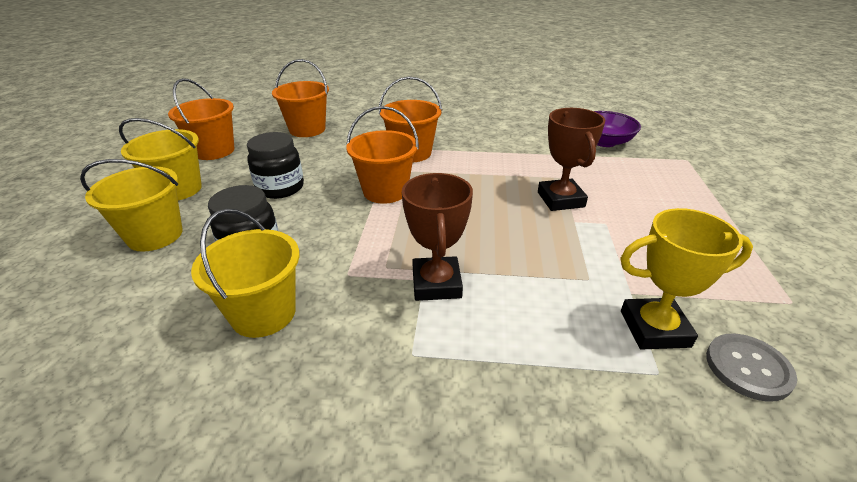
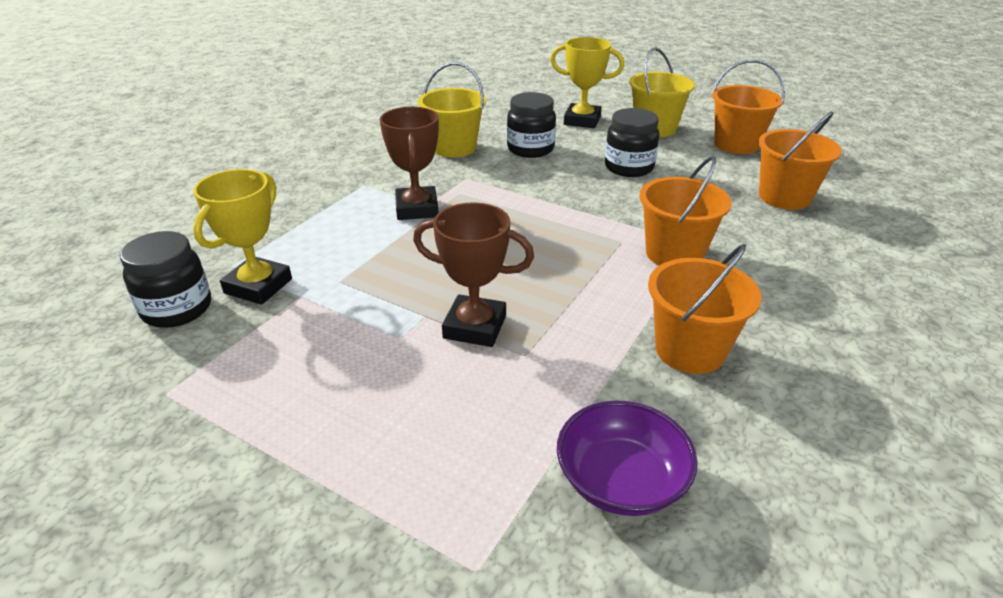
camera: 115 degrees right, 0 degrees up
yellow bucket [80,159,183,252] -> yellow trophy [550,37,624,128]
orange bucket [346,106,419,204] -> orange bucket moved to [648,244,761,374]
brown trophy [402,173,473,301] -> brown trophy turned 60 degrees clockwise [380,107,439,220]
grey button [706,334,797,402] -> black jar [120,231,211,328]

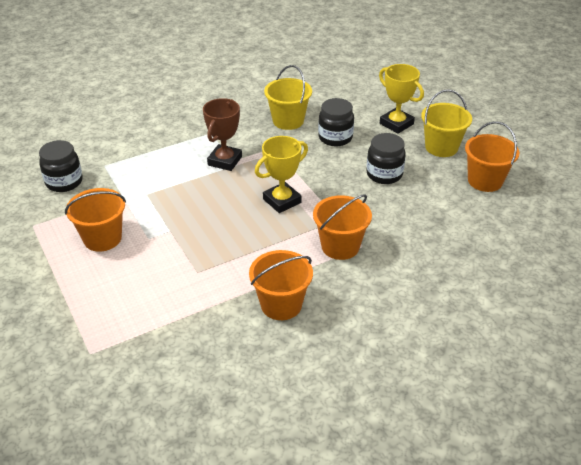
camera: 30 degrees right, 5 degrees up
yellow trophy [193,169,292,305] -> yellow trophy moved to [255,136,308,213]
brown trophy [413,202,534,347] -> none
purple bowl [557,401,698,516] -> none
orange bucket [758,111,842,210] -> orange bucket moved to [65,188,126,252]

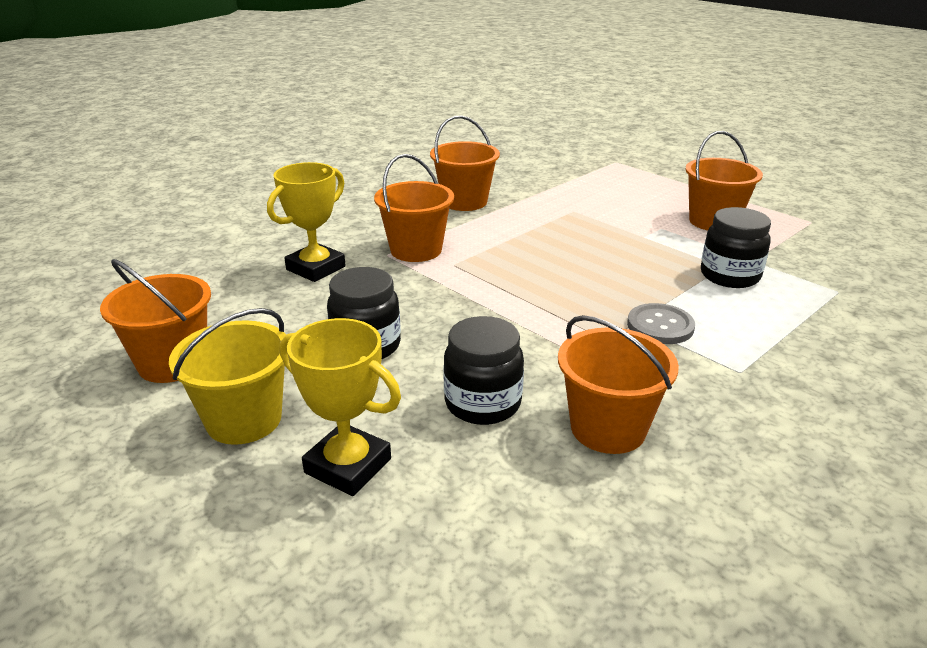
camera: 165 degrees right, 10 degrees down
black jar [39,140,83,192] -> black jar moved to [701,207,771,288]
brown trophy [203,98,242,171] -> grey button [627,303,695,344]
yellow trophy [255,136,308,213] -> yellow trophy moved to [267,162,346,282]
yellow bucket [264,65,312,130] -> orange bucket [558,315,679,454]

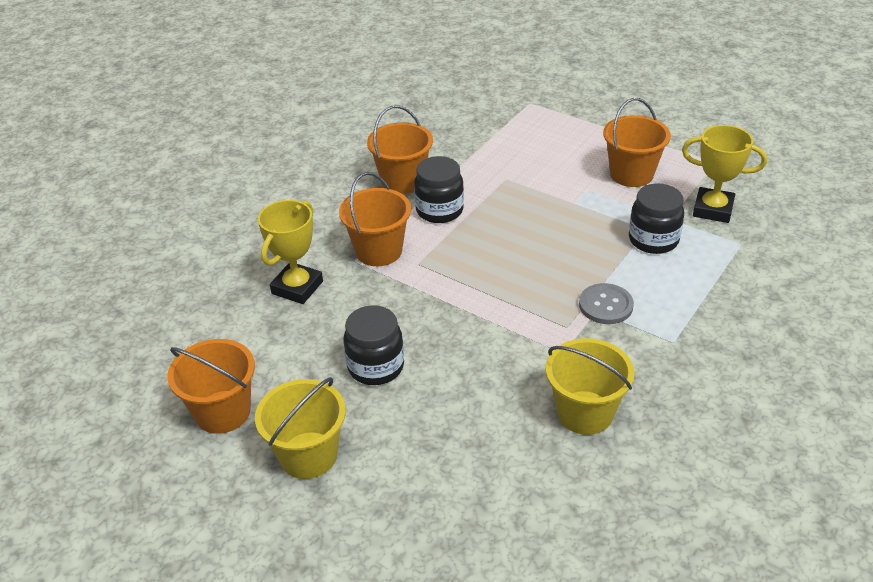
camera: 10 degrees left, 10 degrees up
yellow trophy [280,318,401,496] -> yellow trophy moved to [682,125,767,223]
black jar [443,316,524,425] -> black jar moved to [414,156,464,223]
orange bucket [558,315,679,454] -> yellow bucket [546,338,634,435]

